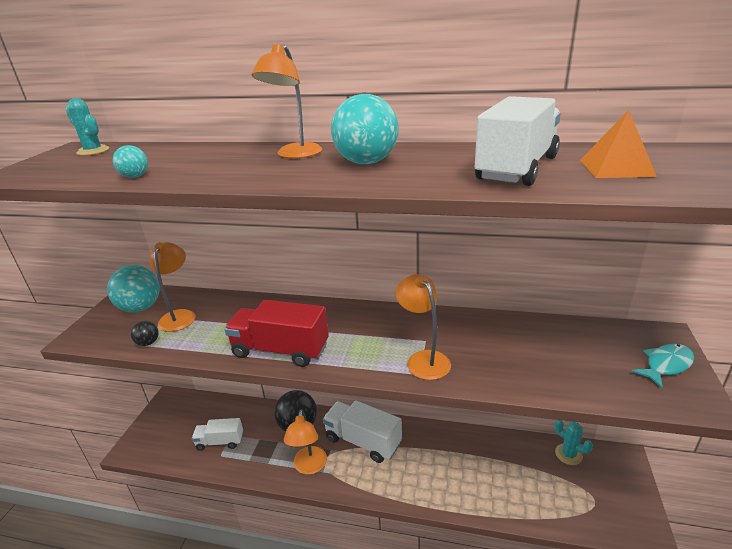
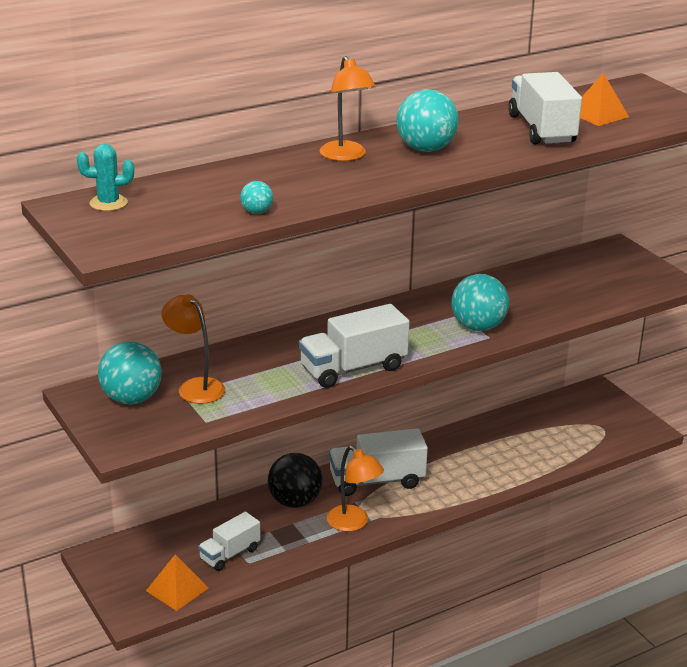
camera: 45 degrees left, 0 degrees up
black ball [131,321,158,346] -> none
red truck [224,300,329,367] -> white truck [299,304,410,388]
orange lamp [395,274,451,380] -> turquoise ball [451,274,509,331]
turquoise cactus [555,420,593,465] -> none
turquoise fish [631,344,694,388] -> none
none -> orange pyramid [146,554,208,611]

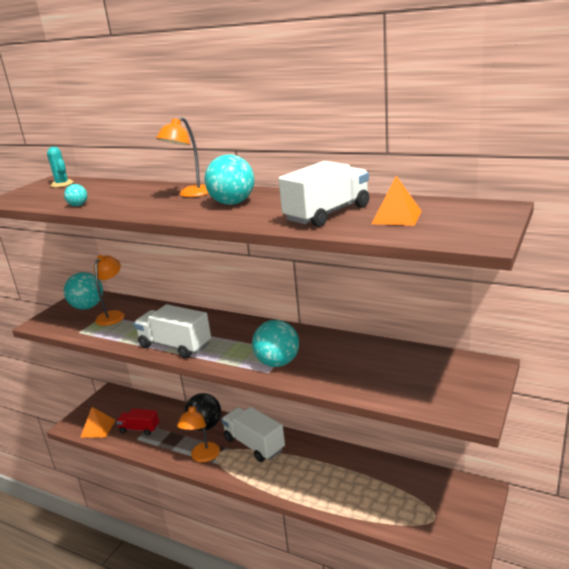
camera: 60 degrees right, 5 degrees down
white truck [198,512,261,571] -> red truck [116,409,159,436]

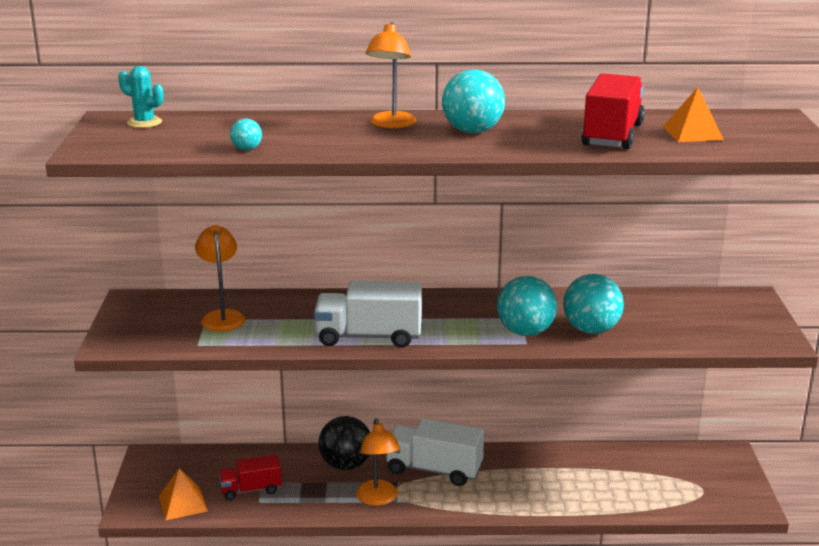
camera: 30 degrees left, 0 degrees up
turquoise ball [64,272,103,310] -> turquoise ball moved to [563,274,624,334]
white truck [279,161,369,227] -> red truck [581,73,645,149]

